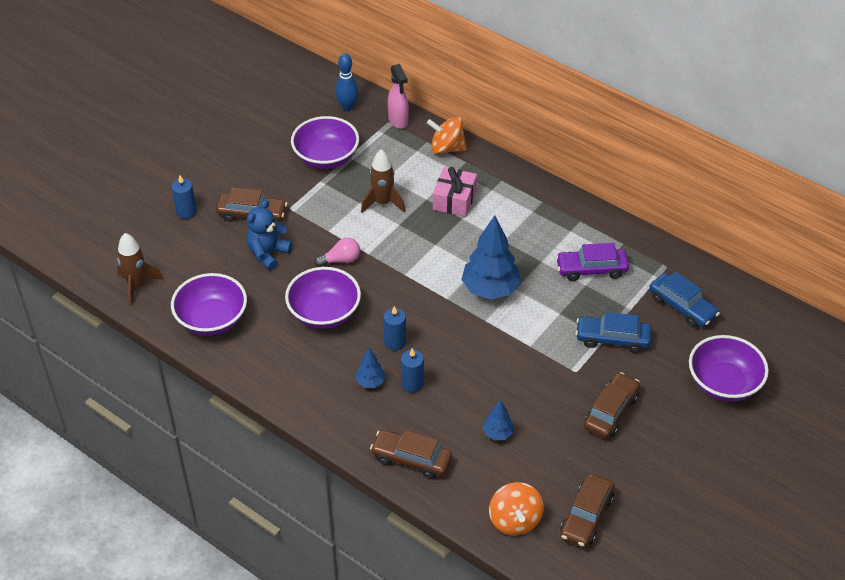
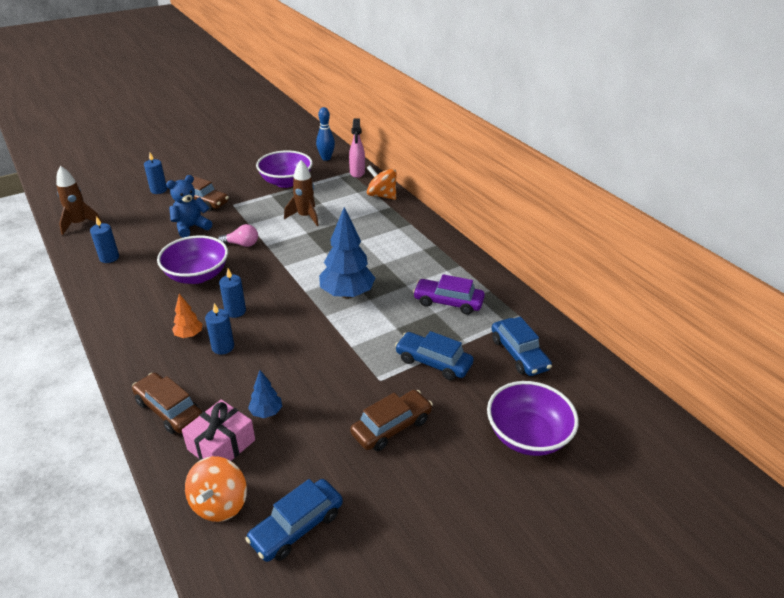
camera: 20 degrees right, 10 degrees down
purple bowl [171,273,247,336] -> blue candle [90,216,119,263]
blue tree [355,348,386,388] -> orange tree [172,294,202,338]
pink gift [433,167,477,217] -> pink gift moved to [182,399,255,461]
brown car [560,473,615,548] -> blue car [245,479,343,562]

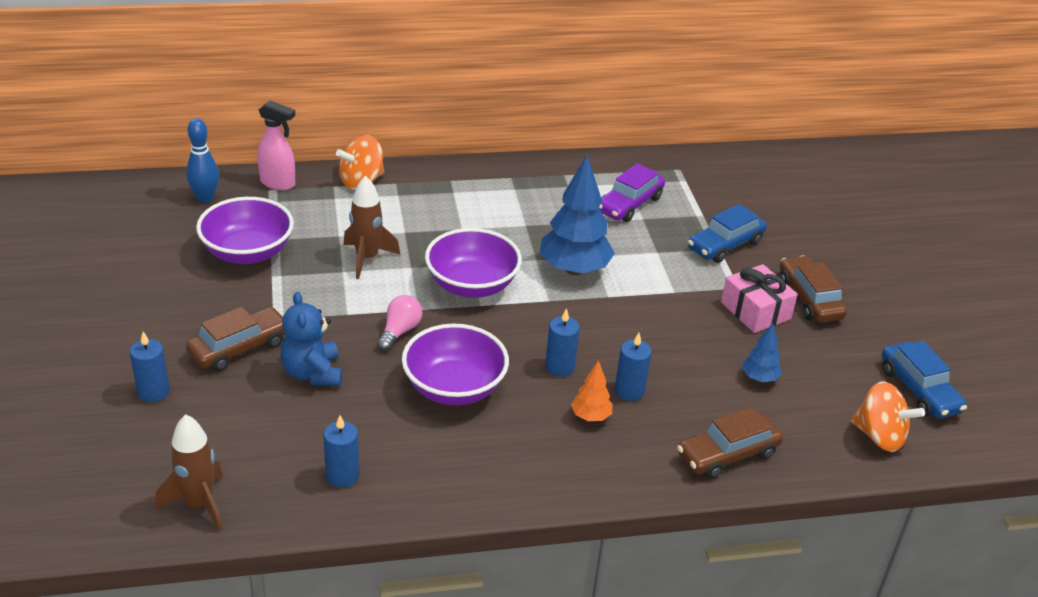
camera: 70 degrees left, 0 degrees up
pink gift [182,399,255,461] -> pink gift moved to [721,264,798,333]
purple bowl [487,381,579,456] -> purple bowl moved to [425,228,522,298]
blue car [492,317,552,376] -> none

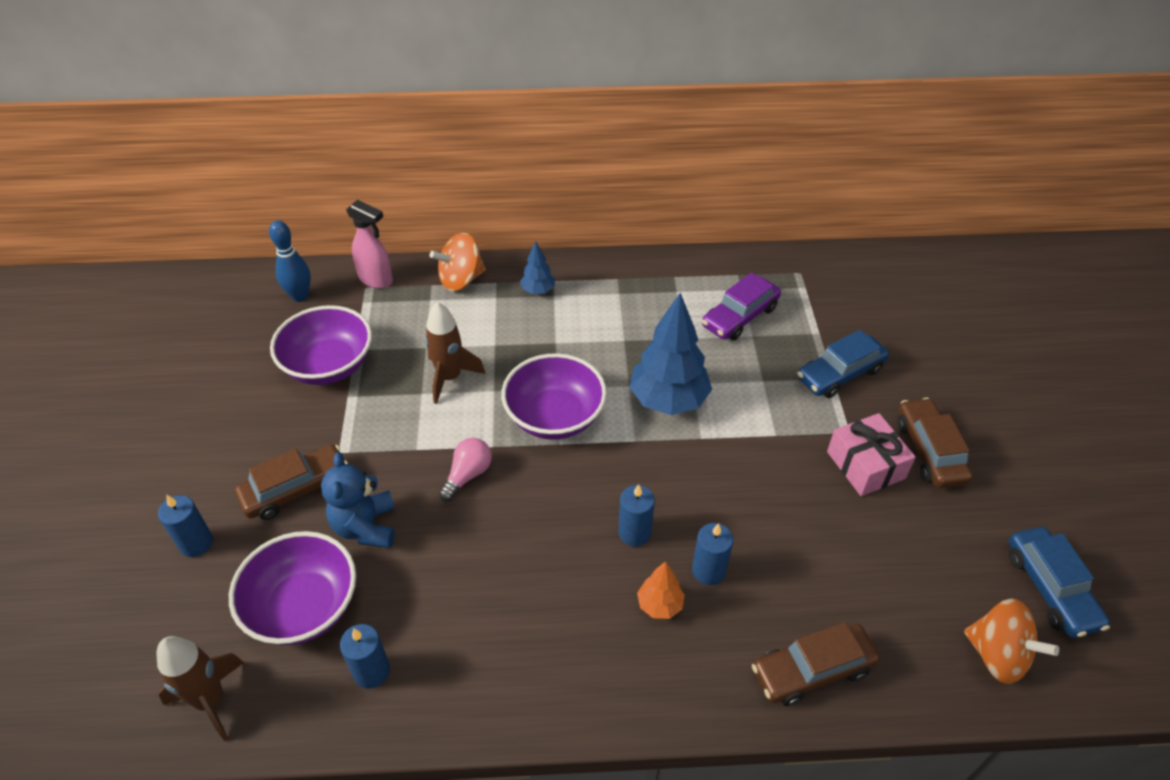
camera: 10 degrees right, 10 degrees up
purple bowl [402,324,509,405] -> purple bowl moved to [229,531,356,645]
blue tree [742,323,782,382] -> blue tree moved to [520,241,555,294]

